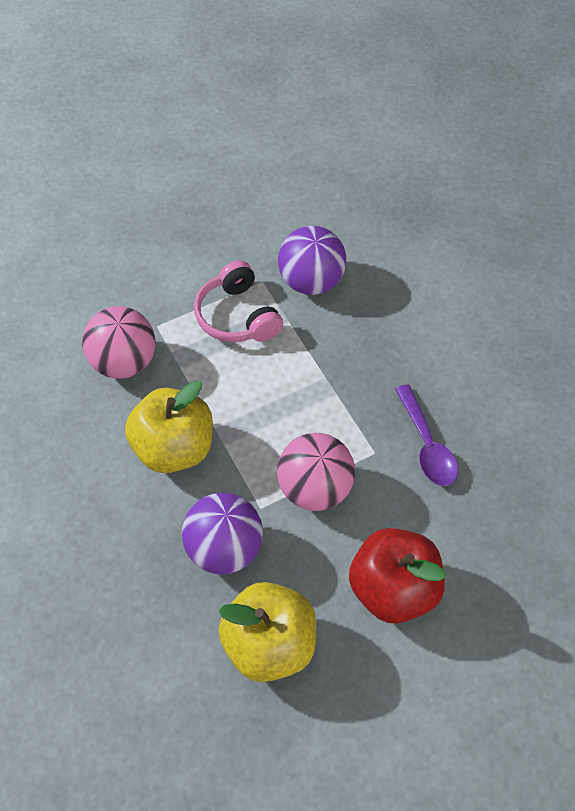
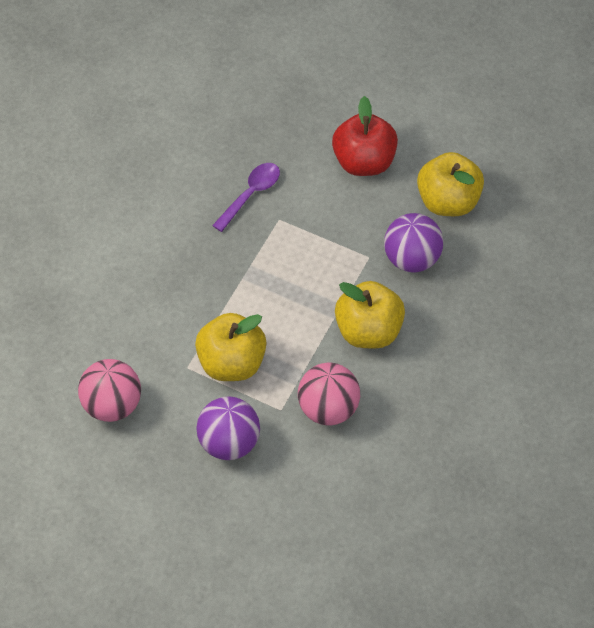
camera: 125 degrees left, 0 degrees up
pink headphones [194,260,283,342] -> yellow apple [195,313,266,381]
pink ball [277,433,355,511] -> pink ball moved to [78,359,141,422]
purple ball [278,226,346,295] -> purple ball moved to [196,397,260,460]

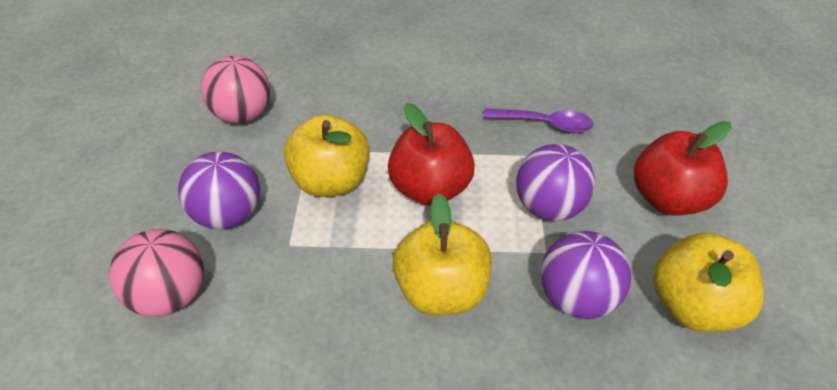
camera: 65 degrees right, 10 degrees down
pink ball [298,363,360,425] -> pink ball moved to [109,229,204,317]
none -> red apple [388,103,475,206]
none -> purple ball [516,144,595,221]

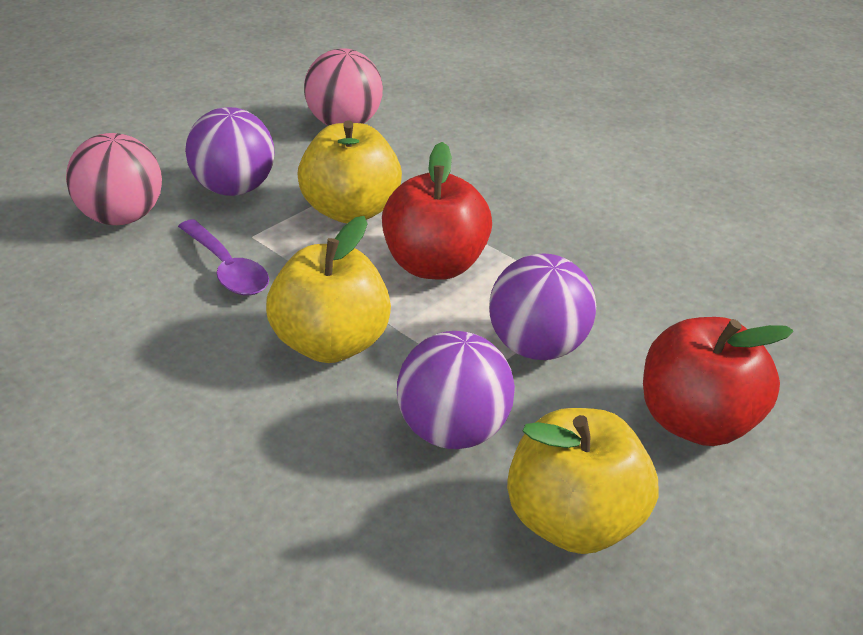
camera: 40 degrees right, 10 degrees down
purple spoon [483,108,594,133] -> purple spoon moved to [178,219,269,296]

